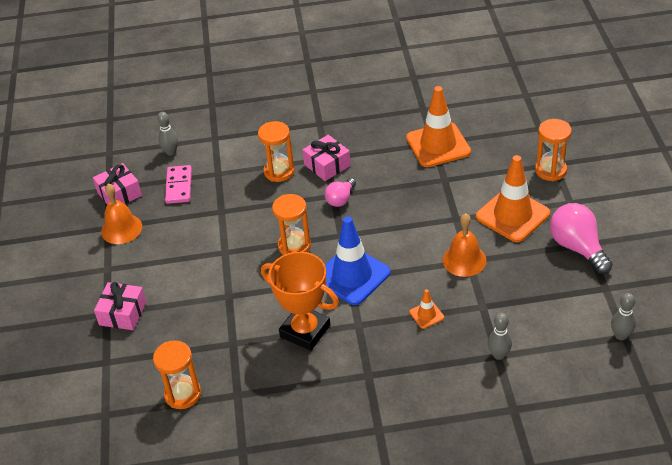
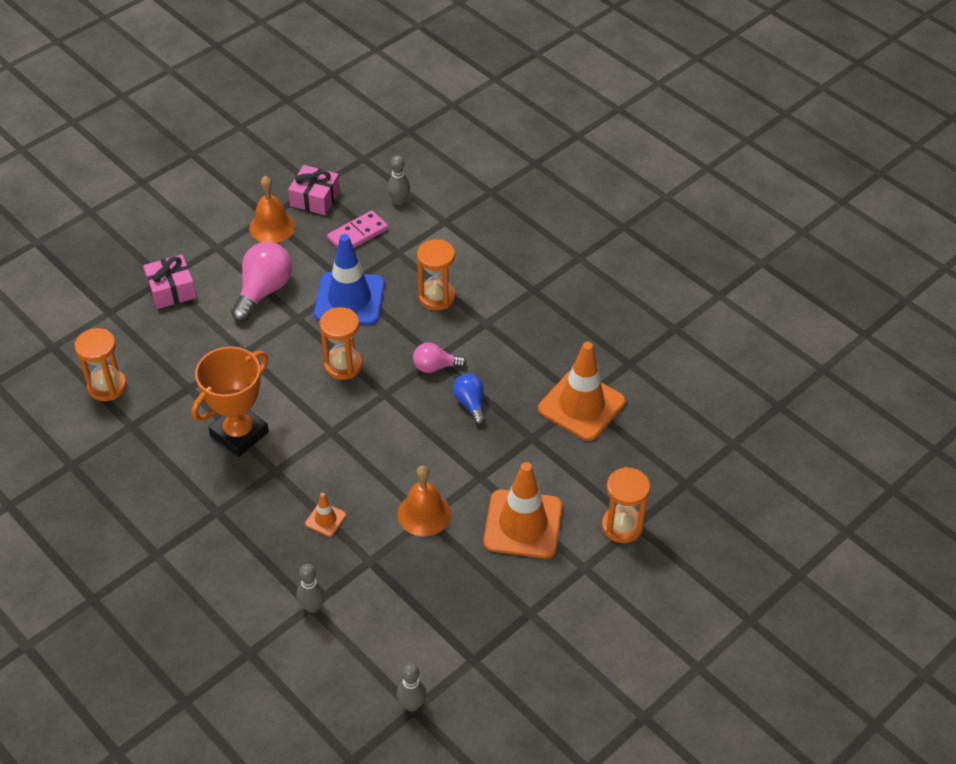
camera: 50 degrees right, 5 degrees up
orange trophy [261,251,339,351] -> orange trophy turned 45 degrees clockwise [192,346,269,457]
pink gift [303,135,351,181] -> none
blue traffic cone [325,216,391,305] -> blue traffic cone moved to [314,234,385,325]
pink light bulb [550,203,613,274] -> pink light bulb moved to [231,242,292,322]
none -> blue light bulb [453,373,485,425]

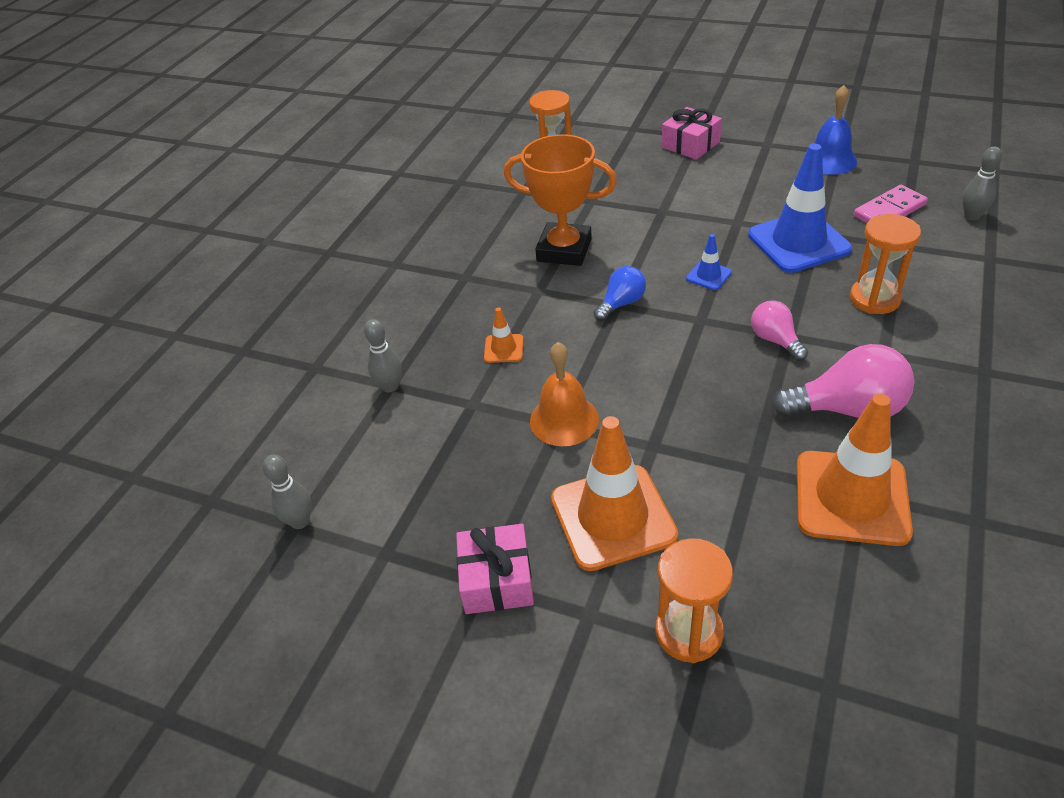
camera: 70 degrees right, 5 degrees down
pink light bulb [231,242,292,322] -> pink light bulb moved to [772,344,914,418]
orange bell [249,176,295,243] -> blue bell [803,85,857,175]
pink gift [288,165,340,215] -> pink gift moved to [456,524,534,614]
orange hourglass [320,307,363,380] -> blue traffic cone [686,234,732,290]
pink domino [327,210,388,248] -> pink domino turned 60 degrees counterclockwise [854,185,928,223]
blue light bulb [453,373,485,425] -> blue light bulb moved to [594,266,646,321]

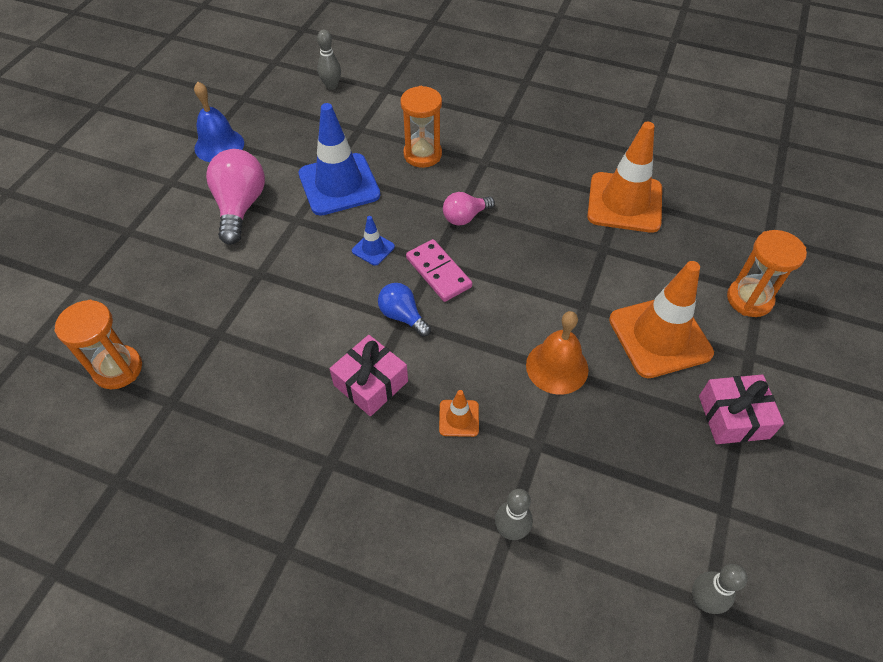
camera: 95 degrees left, 10 degrees up
orange trophy [504,134,617,266] -> none
pink gift [662,107,722,160] -> pink gift moved to [330,335,408,416]
pink light bulb [772,344,914,418] -> pink light bulb moved to [206,149,265,245]
pink domino [854,185,928,223] -> pink domino moved to [406,239,472,302]

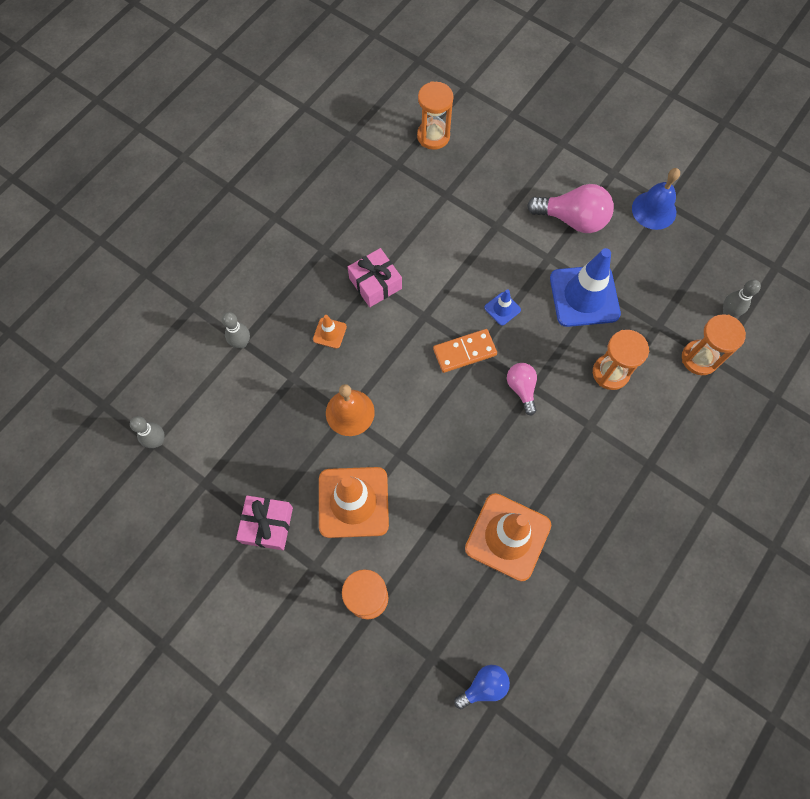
camera: 105 degrees right, 15 degrees up
blue light bulb [378,283,431,337] -> blue light bulb moved to [454,665,510,709]
pink domino [406,239,472,302] -> orange domino [433,329,497,373]
none -> orange hourglass [682,314,746,375]

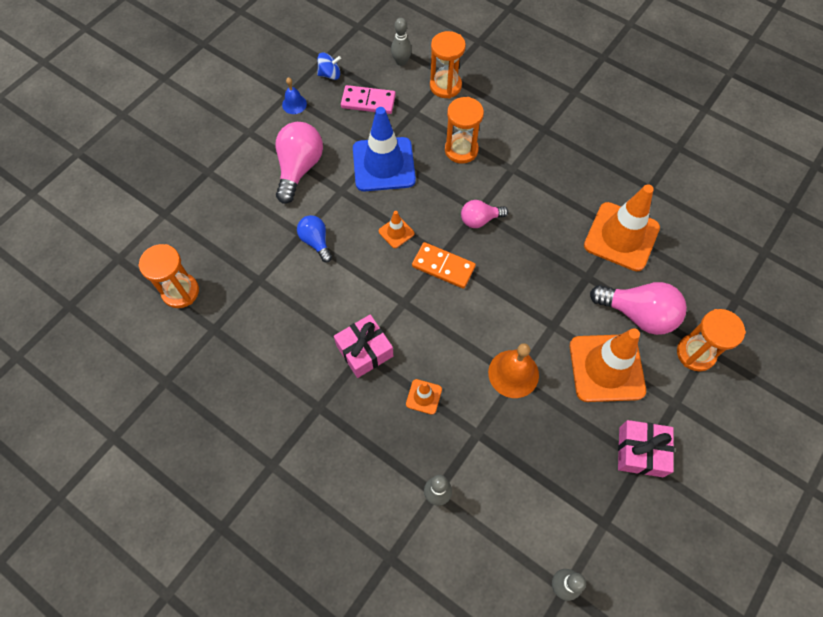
camera: 90 degrees left, 5 degrees down
orange domino [433,329,497,373] -> orange domino turned 45 degrees counterclockwise [412,242,476,289]
blue light bulb [454,665,510,709] -> blue light bulb moved to [297,215,332,263]
blue traffic cone [484,289,521,326] -> orange traffic cone [379,211,414,248]
blue bell [632,168,680,230] -> blue bell [282,77,307,114], size x0.59
none -> blue spinning top [317,53,341,80]
none -> pink domino [341,85,396,114]
none -> pink light bulb [590,282,687,335]

